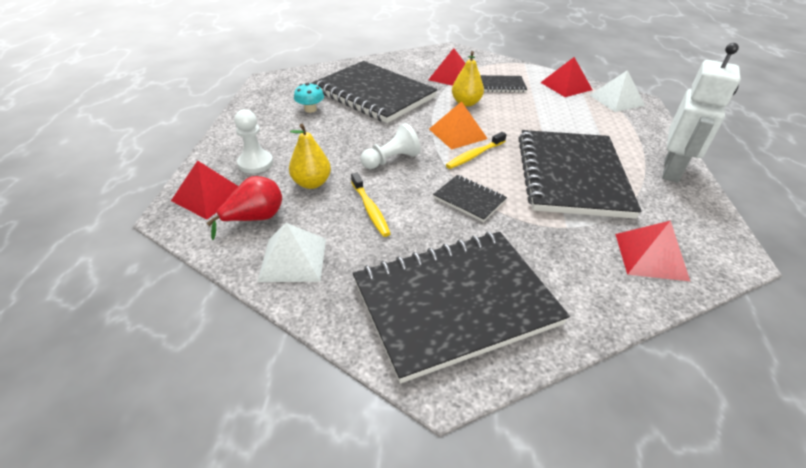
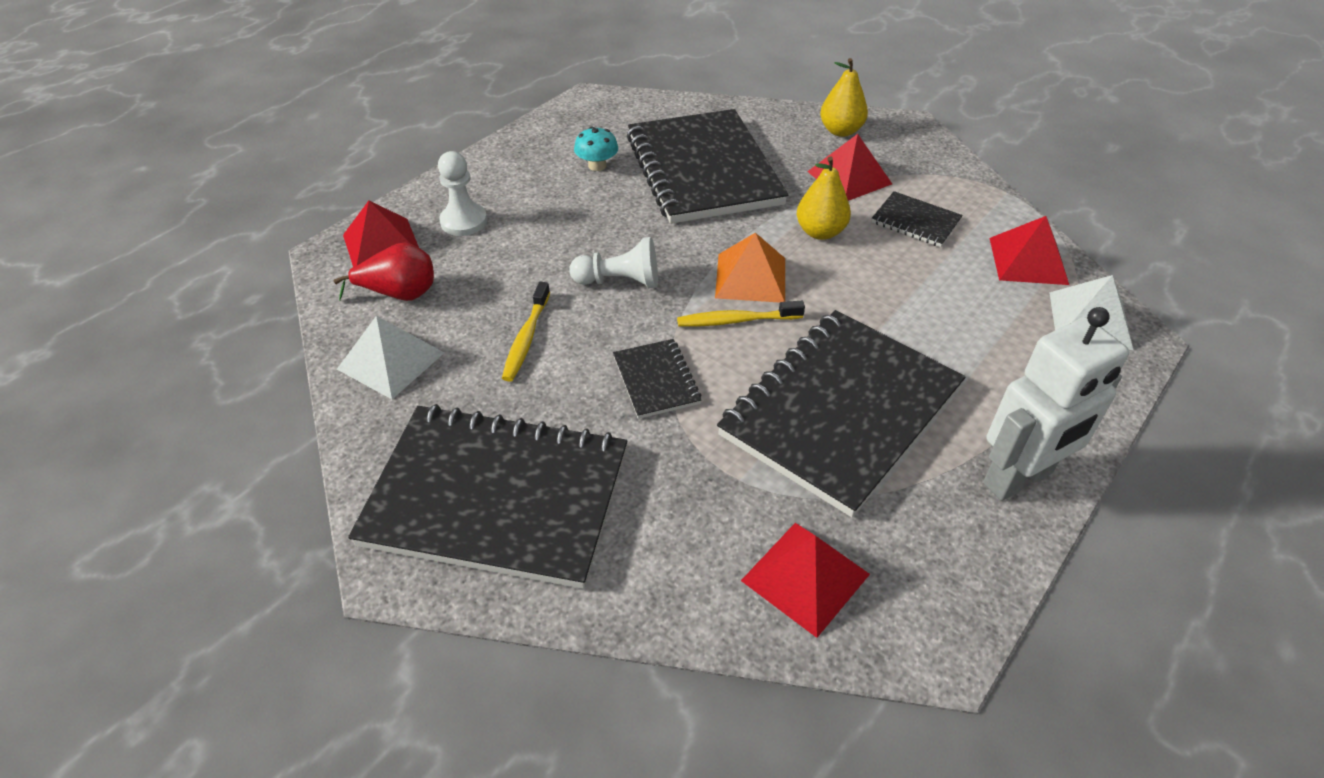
camera: 35 degrees right, 5 degrees up
yellow pear [289,124,331,189] -> yellow pear moved to [820,58,868,137]

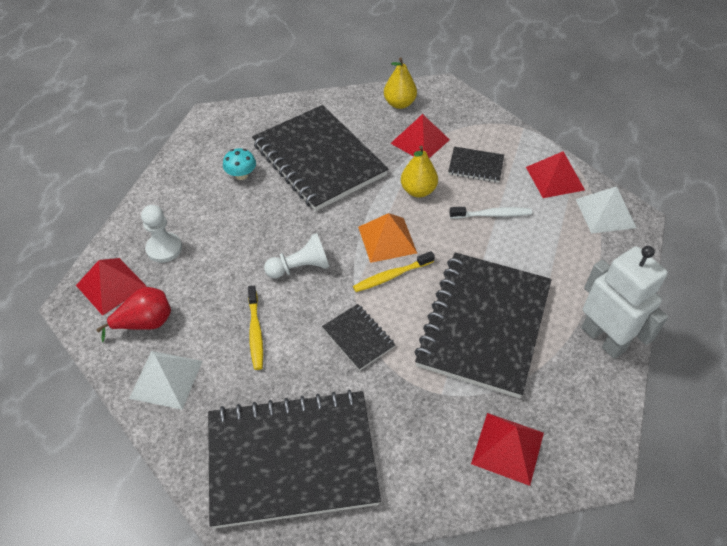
camera: 20 degrees left, 5 degrees up
white robot [983,307,1129,501] -> white robot turned 75 degrees counterclockwise [581,246,668,359]
none -> white toothbrush [449,207,532,219]

